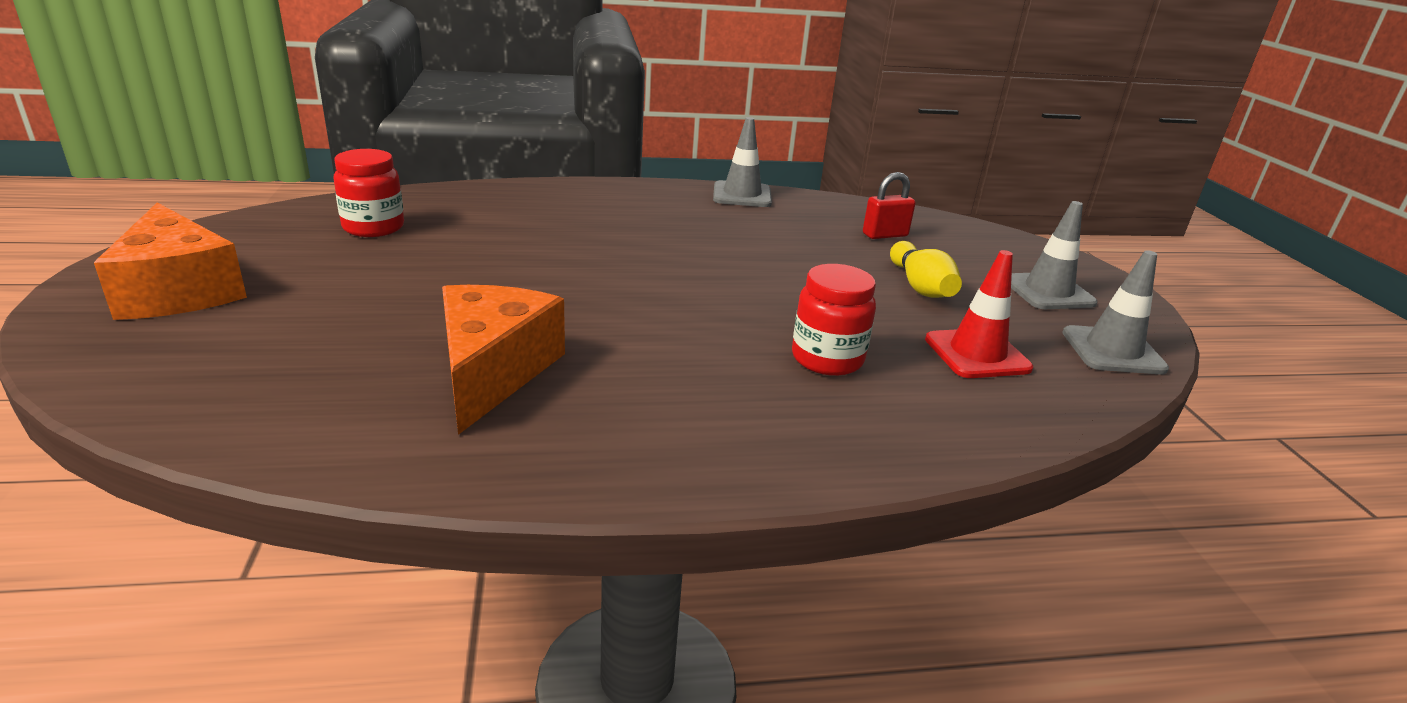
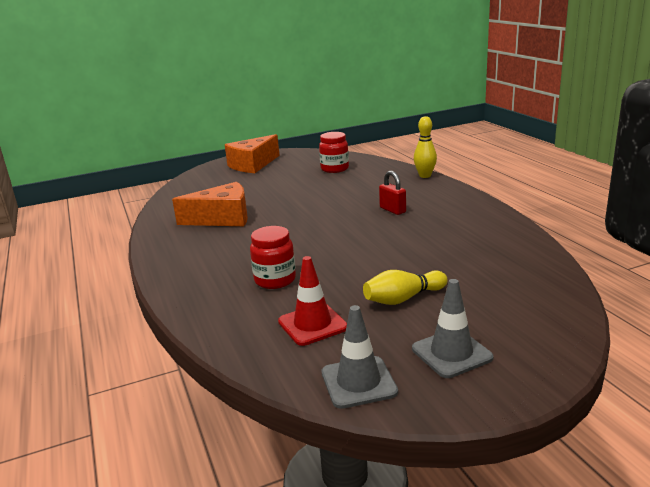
camera: 80 degrees right, 5 degrees down
grey traffic cone [713,117,772,207] -> none
red padlock [863,172,916,239] -> red padlock moved to [379,171,406,215]
none -> yellow bowling pin [414,116,437,178]

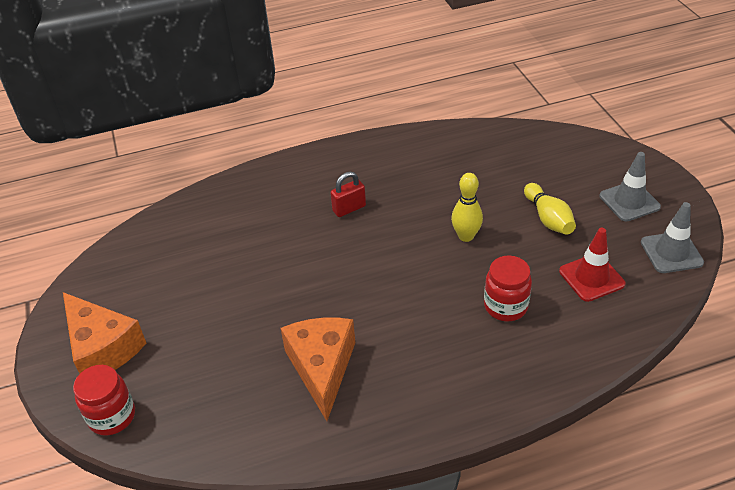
camera: 85 degrees left, 20 degrees up
red jar [319,132,349,173] -> red jar moved to [73,365,135,436]
yellow bowling pin [414,116,437,178] -> yellow bowling pin moved to [451,173,483,242]

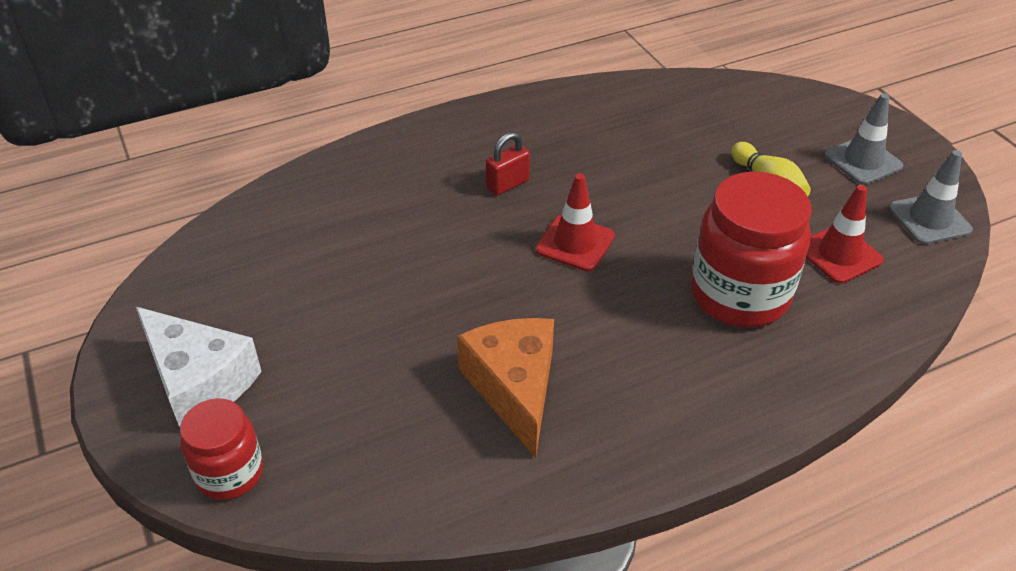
camera: 10 degrees left, 0 degrees up
orange cheese [63,292,146,374] -> white cheese [136,307,262,427]
yellow bowling pin [451,173,483,242] -> none
red jar [484,256,532,321] -> red jar [691,171,812,327], size x1.74
none -> red traffic cone [535,173,615,271]

